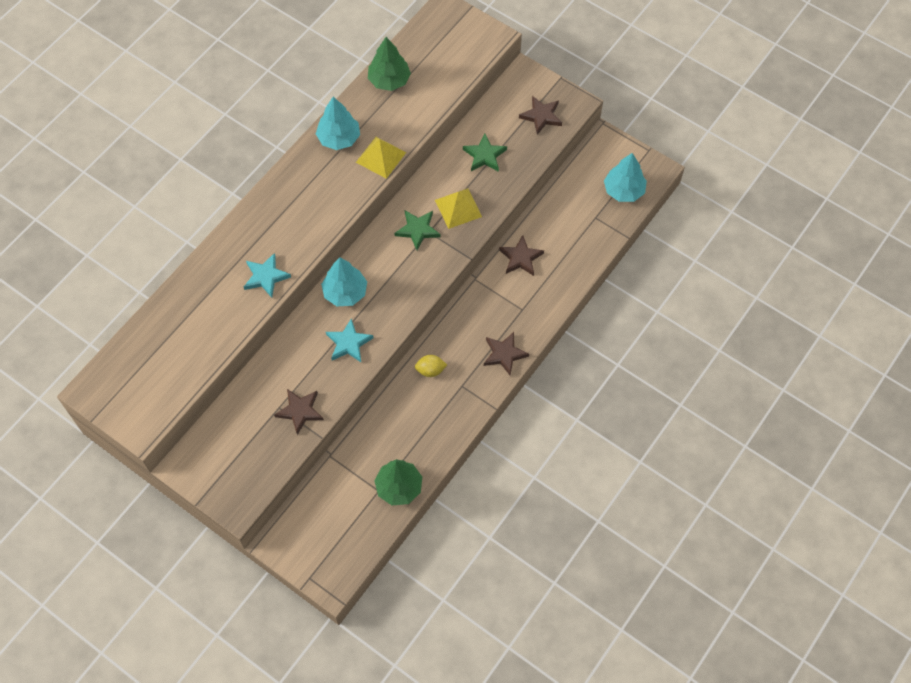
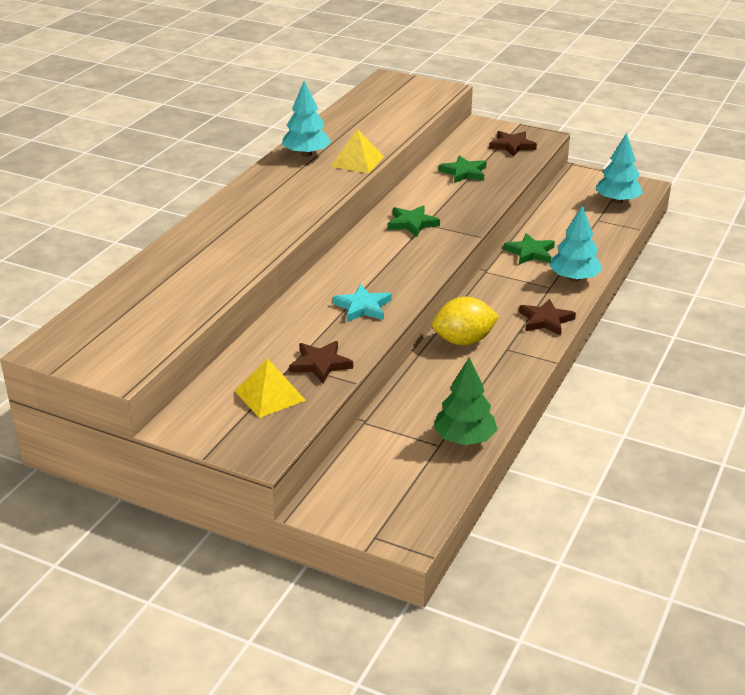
camera: 10 degrees left, 30 degrees down
turquoise star [244,253,291,298] -> none
turquoise tree [321,257,367,306] -> turquoise tree moved to [549,205,603,282]
green tree [368,37,411,91] -> none
yellow lemon [415,355,447,377] -> yellow lemon [432,297,499,345], size x1.74
yellow pyramid [435,188,482,229] -> yellow pyramid moved to [235,359,306,418]
brown star [499,235,544,276] -> green star [503,233,555,264]

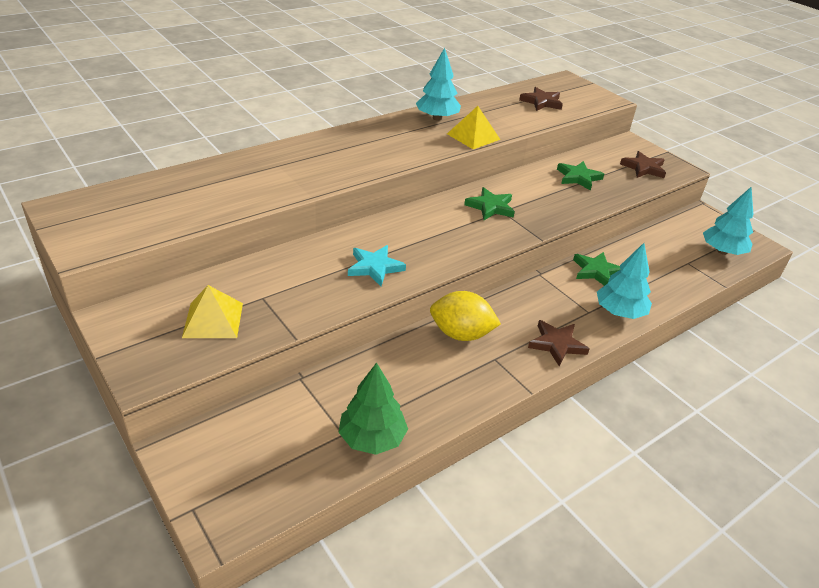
camera: 25 degrees right, 5 degrees up
brown star [289,341,353,384] -> brown star moved to [519,87,563,111]

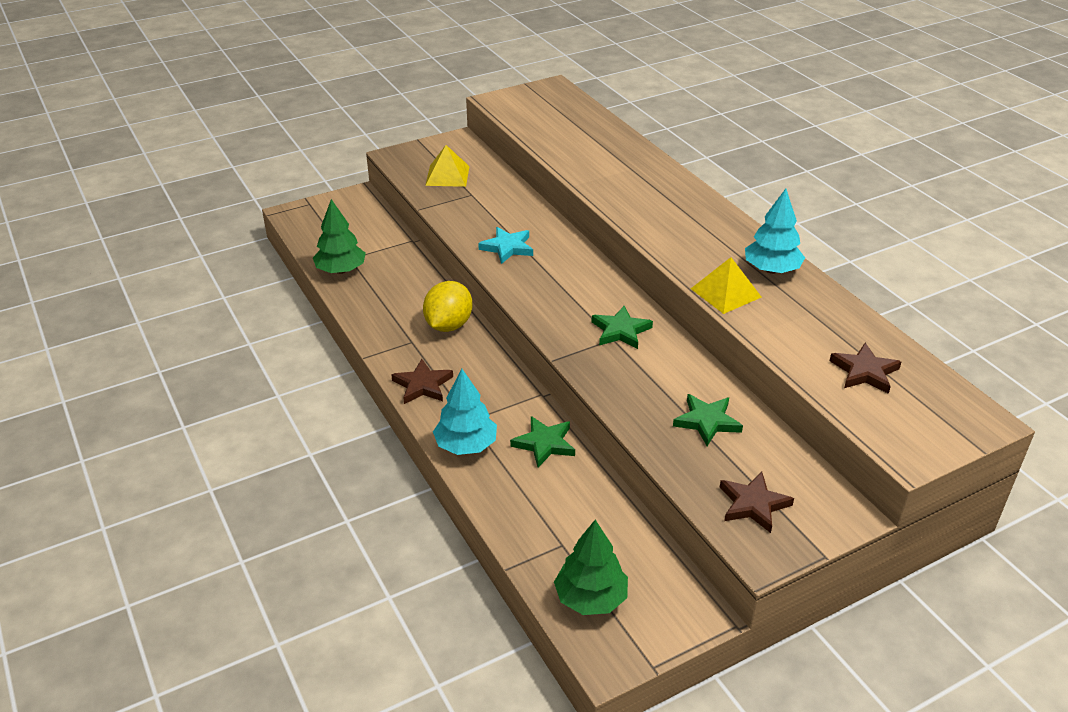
camera: 100 degrees right, 0 degrees up
turquoise tree [703,187,753,255] -> green tree [554,520,628,615]

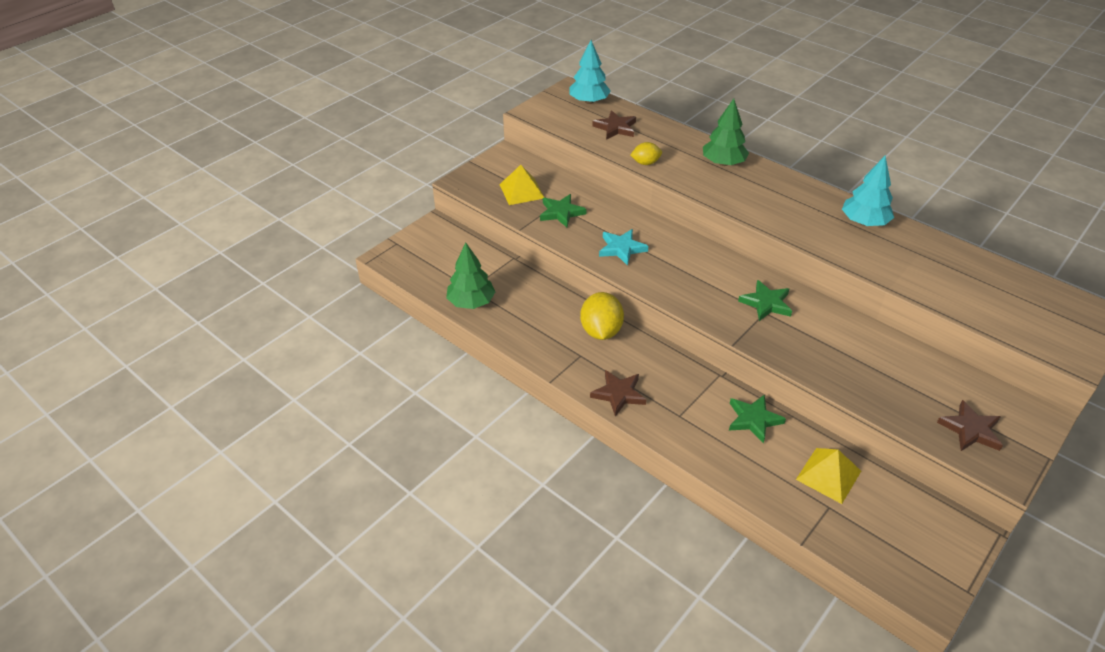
camera: 20 degrees left, 5 degrees up
turquoise tree [433,369,497,455] -> turquoise tree moved to [569,40,611,104]
green tree [554,520,628,615] -> green tree moved to [703,99,749,166]
green star [673,394,743,446] -> green star moved to [540,194,586,227]
yellow pyramid [691,257,762,314] -> yellow pyramid moved to [796,448,861,504]
brown star [830,343,901,394] -> brown star moved to [592,110,636,140]
none -> yellow lemon [630,142,662,165]

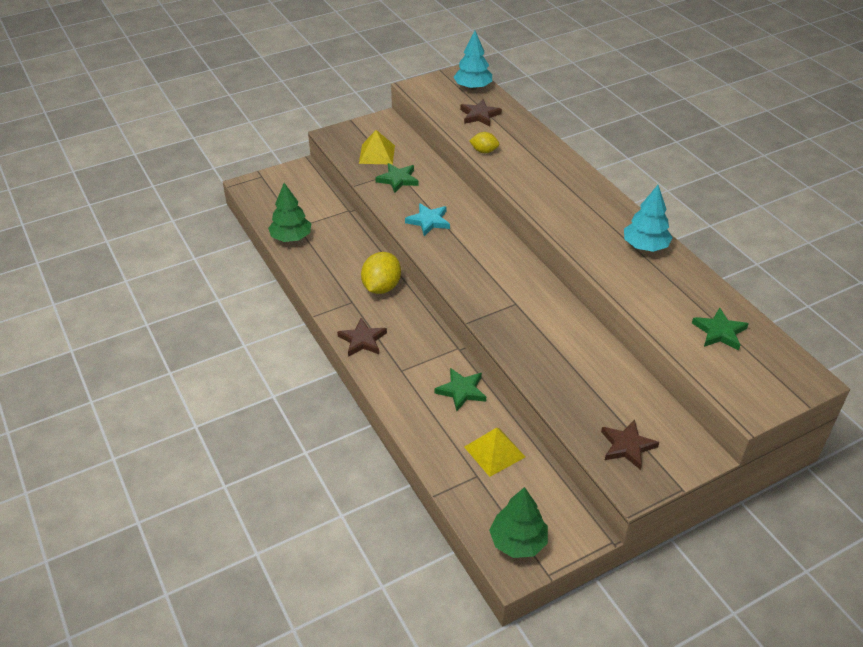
camera: 20 degrees right, 0 degrees up
green tree [703,99,749,166] -> green tree moved to [489,487,548,558]
green star [738,280,792,321] -> green star moved to [692,308,748,350]

